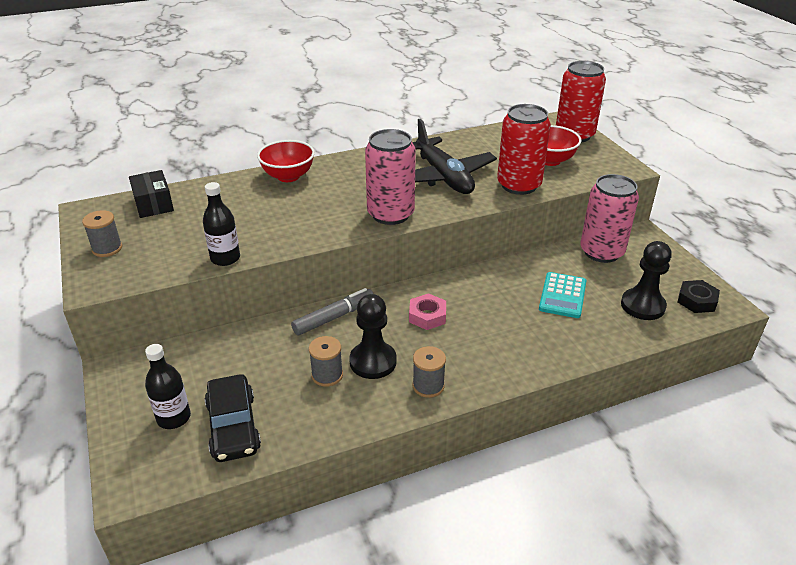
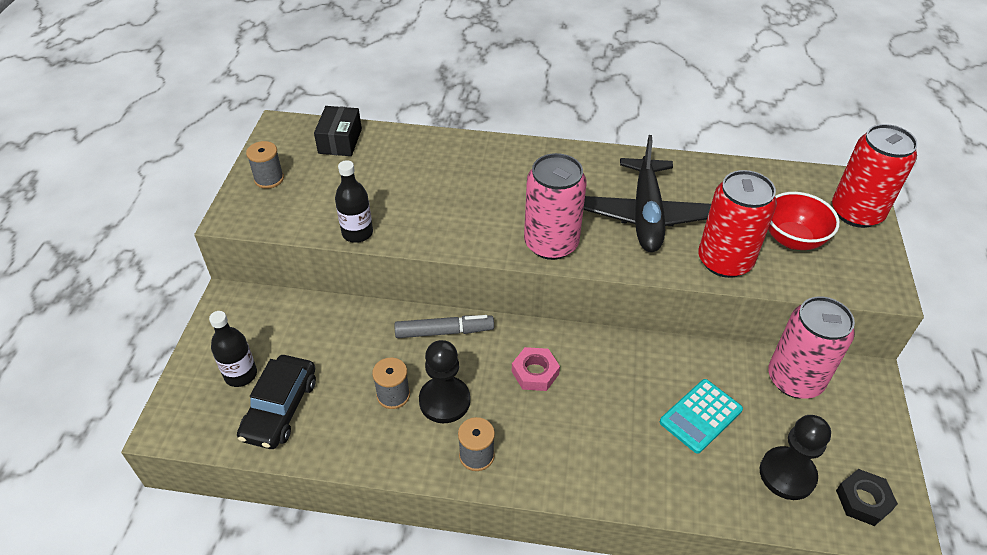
camera: 30 degrees right, 10 degrees up
red bowl [257,140,315,182] -> none

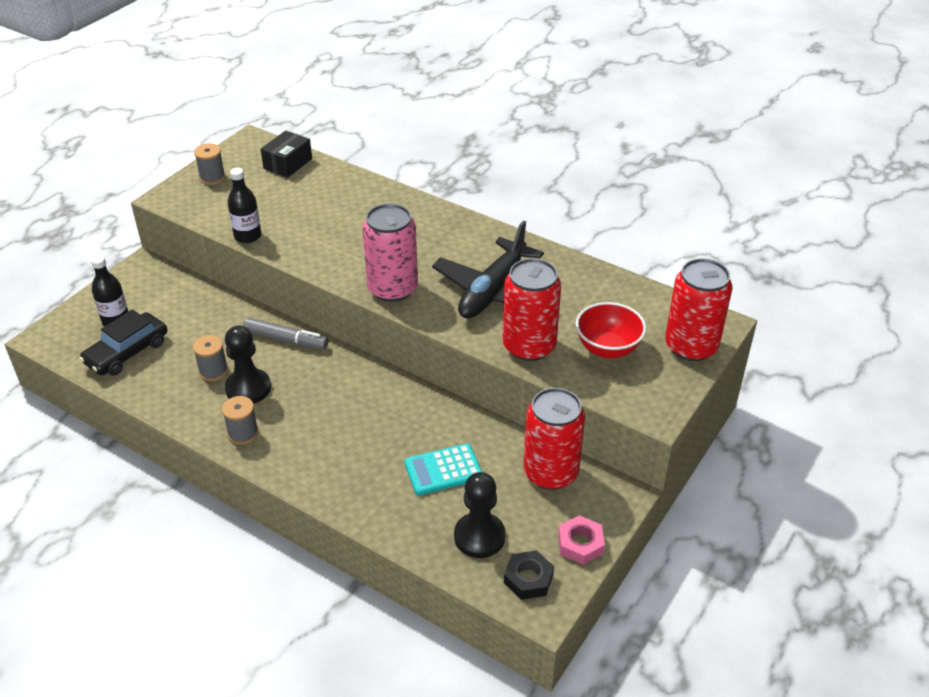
camera: 25 degrees right, 5 degrees down
pink nut [512,347,560,391] -> pink nut moved to [558,515,605,565]
pink can [768,296,855,399] -> red can [523,388,585,490]

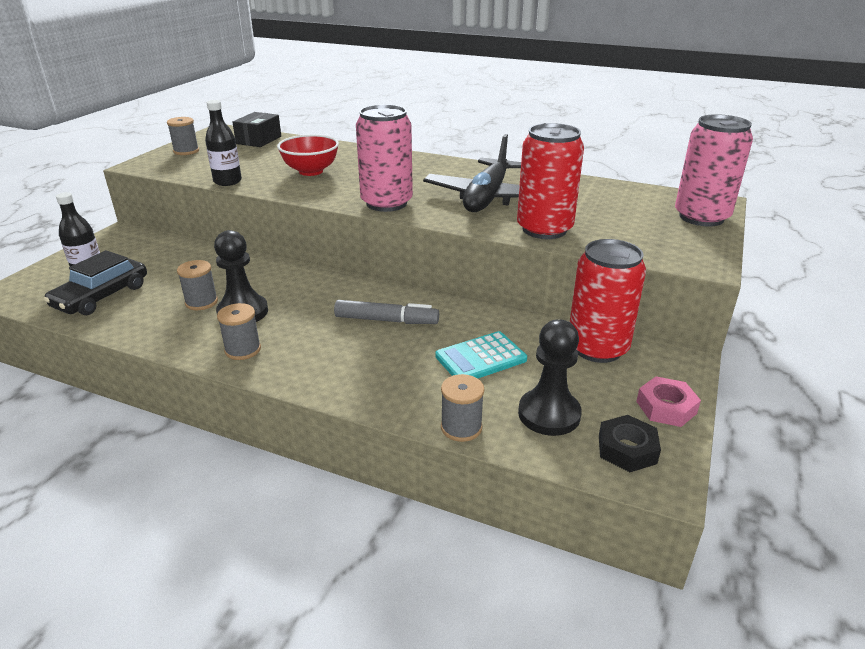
camera: 10 degrees left, 10 degrees down
grey marker [243,318,328,350] -> grey marker moved to [334,300,439,324]
red bowl [576,302,646,358] -> red bowl moved to [277,135,339,176]
red can [665,258,732,361] -> pink can [675,114,753,226]
none -> grey spool [441,374,484,442]

